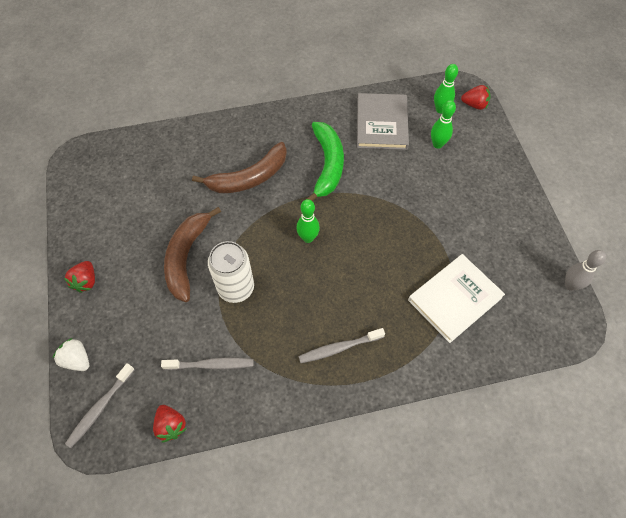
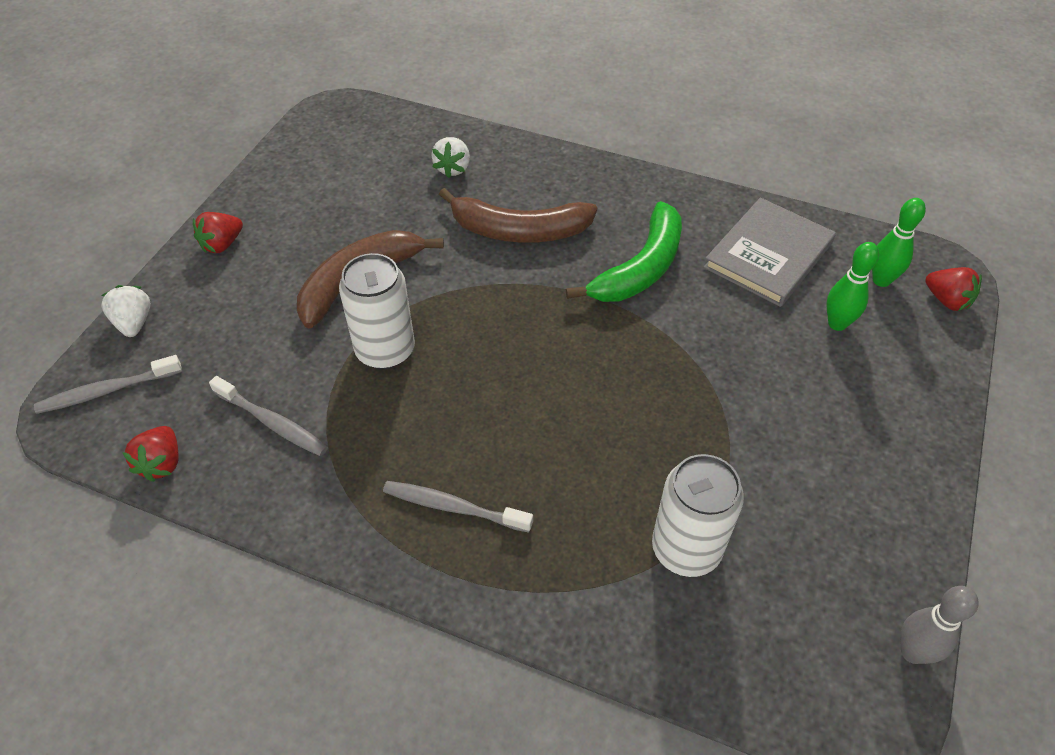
camera: 35 degrees right, 10 degrees down
green bowling pin [296,199,320,243] -> none
white book [408,254,505,343] -> white can [652,454,744,577]
none -> white strawberry [431,137,470,178]

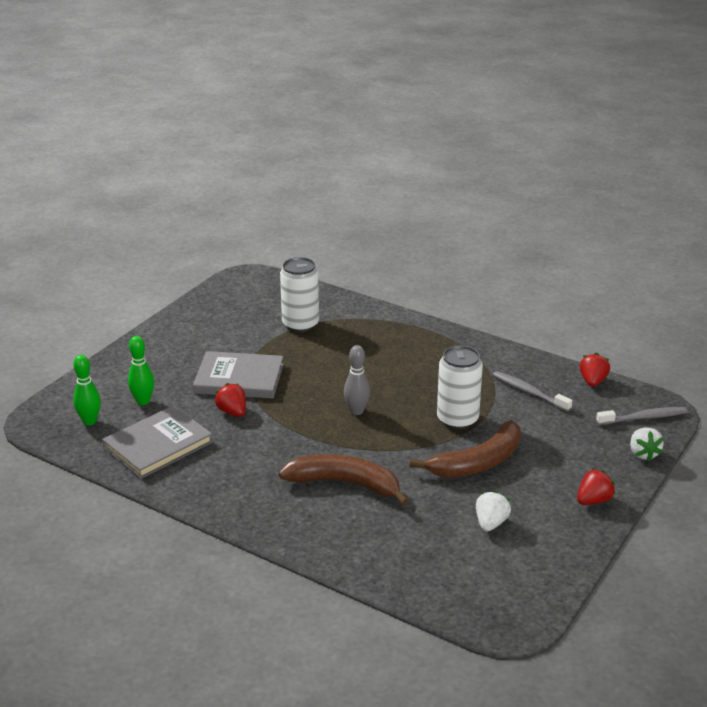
camera: 170 degrees left, 20 degrees down
grey toothbrush [383,481,533,533] -> none
white strawberry [431,137,470,178] -> white strawberry moved to [476,491,511,531]
green banana [566,201,682,302] -> none
grey bowling pin [900,586,979,664] -> grey bowling pin moved to [344,345,370,415]
red strawberry [925,267,982,311] -> red strawberry moved to [215,383,246,417]
none -> grey book [193,351,284,399]

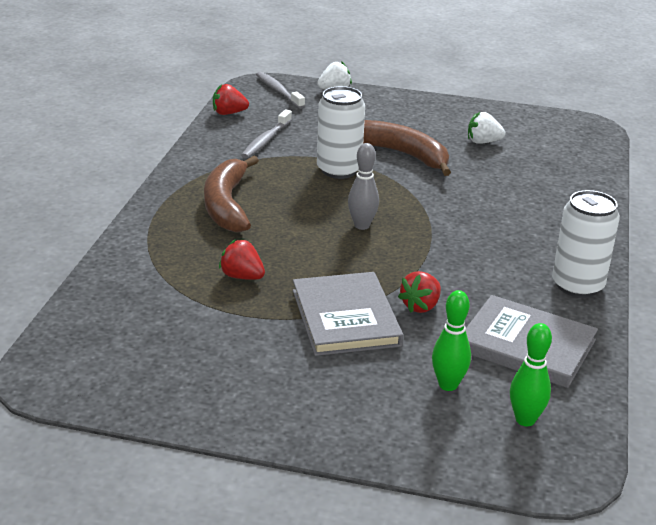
camera: 110 degrees left, 0 degrees up
brown banana [279,454,409,506] -> brown banana moved to [204,156,259,233]
white can [280,257,319,332] -> white can moved to [552,190,620,298]
red strawberry [577,469,616,505] -> red strawberry moved to [219,239,265,280]

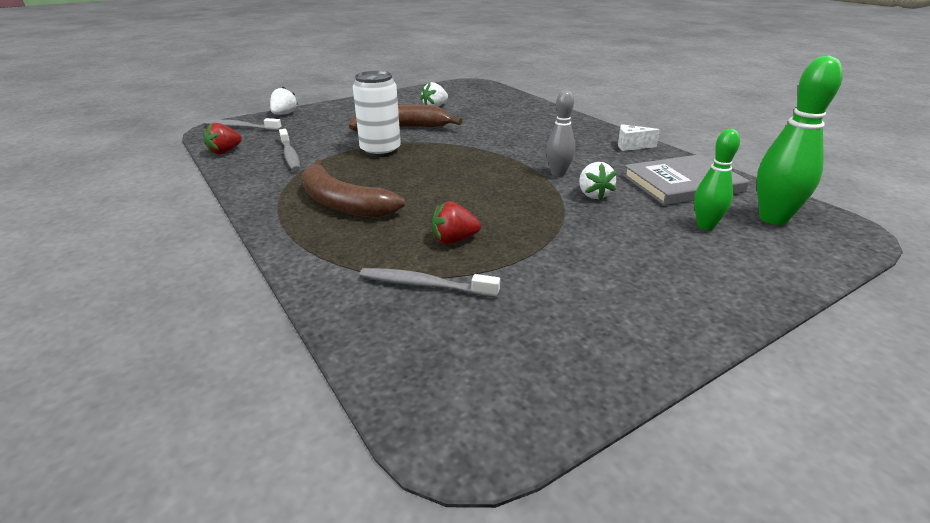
camera: 45 degrees left, 0 degrees up
grey book [293,272,403,356] -> none
grey bowling pin [348,143,379,230] -> grey bowling pin moved to [546,90,575,177]
red strawberry [398,271,441,313] -> white strawberry [579,162,617,200]
green bowling pin [510,323,552,426] -> green bowling pin [756,56,843,225], size x1.60
white can [552,190,620,298] -> white cheese [618,124,660,151]
none -> grey toothbrush [359,268,500,297]

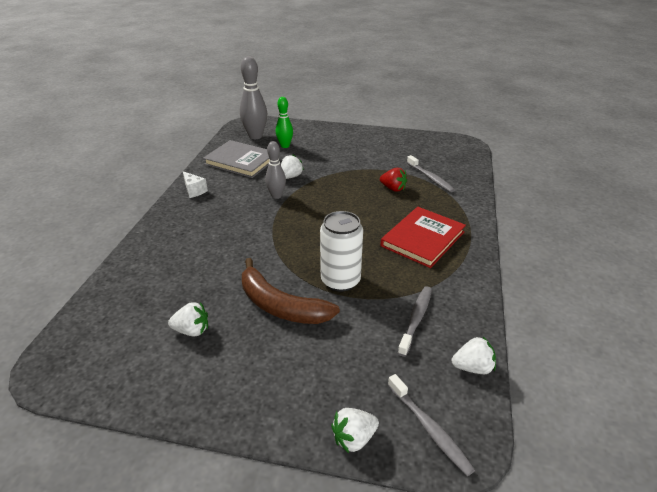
camera: 135 degrees left, 5 degrees up
red strawberry [204,123,242,154] -> white strawberry [452,337,496,374]
brown banana [302,160,405,218] -> red book [380,207,466,268]
green bowling pin [756,56,843,225] -> grey bowling pin [240,56,267,139]

